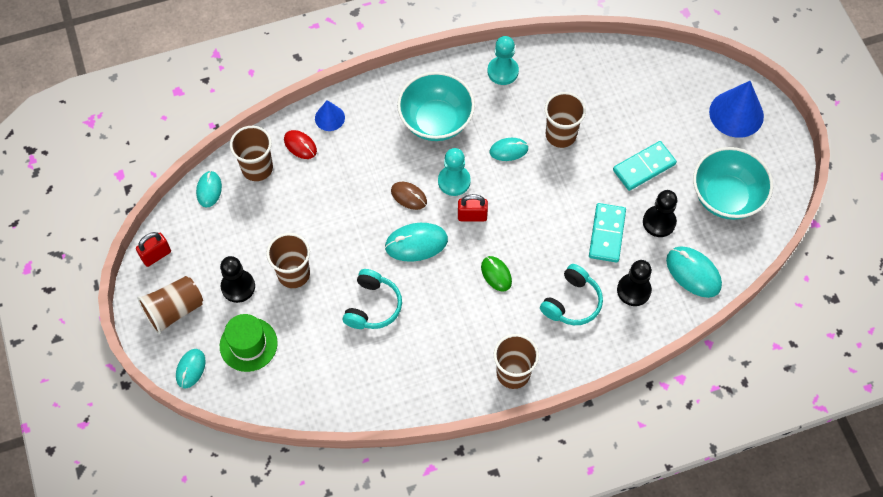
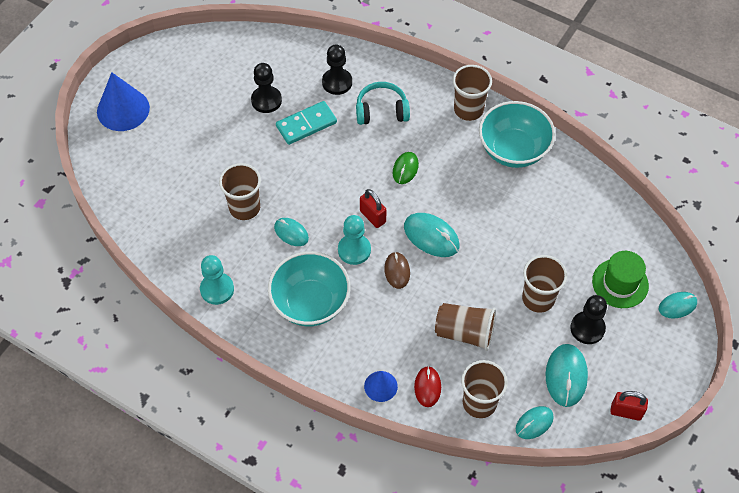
camera: 130 degrees left, 5 degrees down
brown cup [138,276,203,334] -> brown cup moved to [435,303,496,351]
turquoise headphones [343,269,402,329] -> none
turquoise domino [613,141,677,191] -> none
turquoise mouse [666,246,722,298] -> turquoise mouse moved to [546,344,588,407]
turquoise bowl [693,147,773,220] -> turquoise bowl moved to [479,101,555,168]

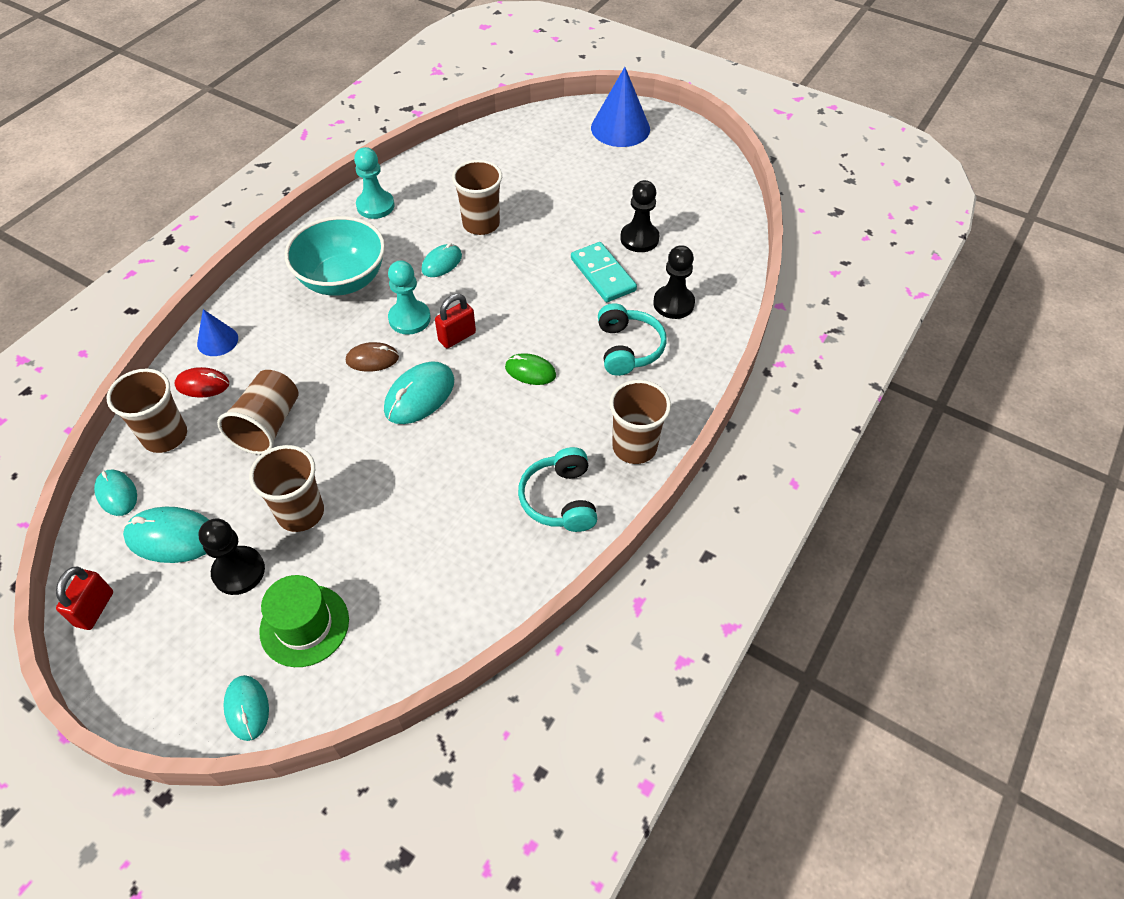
camera: 90 degrees right, 5 degrees down
turquoise bowl [479,101,555,168] -> turquoise headphones [518,447,597,532]

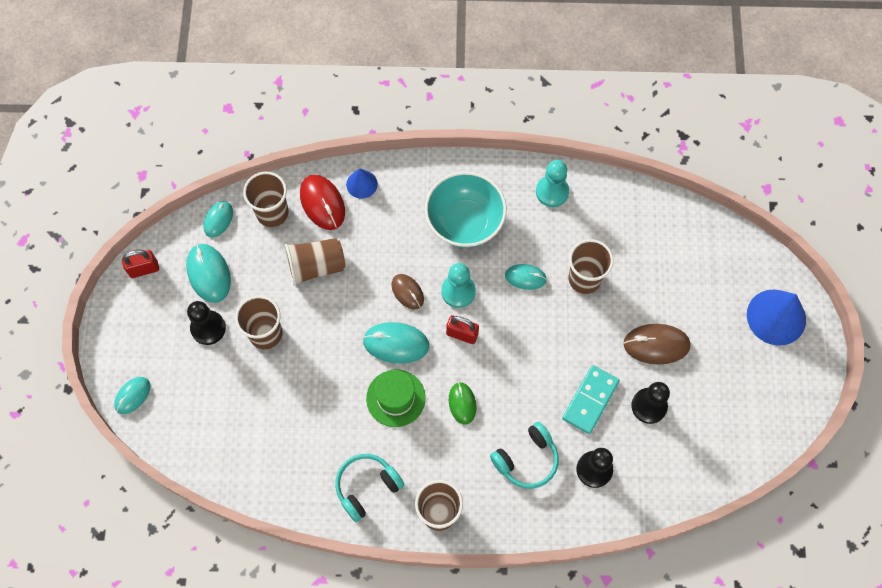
camera: 60 degrees right, 15 degrees up
red mouse [175,367,229,398] -> red mouse [300,175,345,230], size x1.56
green hat [259,575,349,667] -> green hat moved to [366,370,426,427]
none -> brown mouse [623,324,691,365]

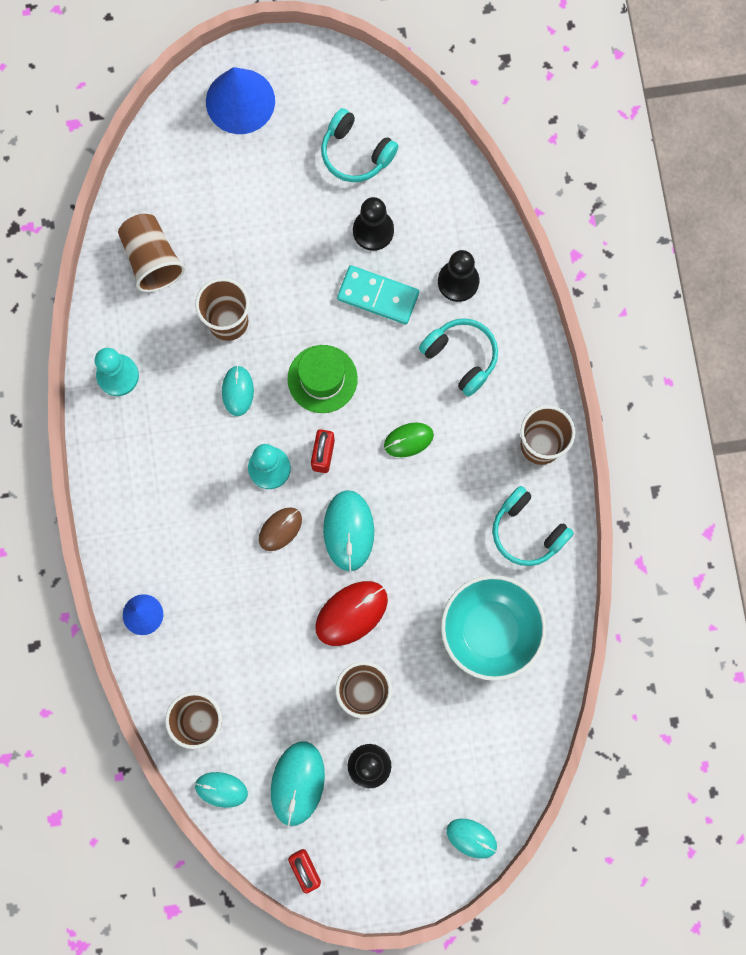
camera: 100 degrees left, 10 degrees up
turquoise mouse [186,244,231,303] -> turquoise mouse turned 45 degrees counterclockwise [271,742,325,826]
brown cup [285,238,345,286] -> brown cup moved to [118,214,185,292]
red mouse [300,175,345,230] -> red mouse moved to [315,581,388,646]
green hat [366,370,426,427] -> green hat moved to [287,345,358,413]
turquoise bowl [425,172,507,248] -> turquoise bowl moved to [441,575,547,681]
brown mouse [623,324,691,365] -> none
none -> turquoise headphones [321,108,398,182]

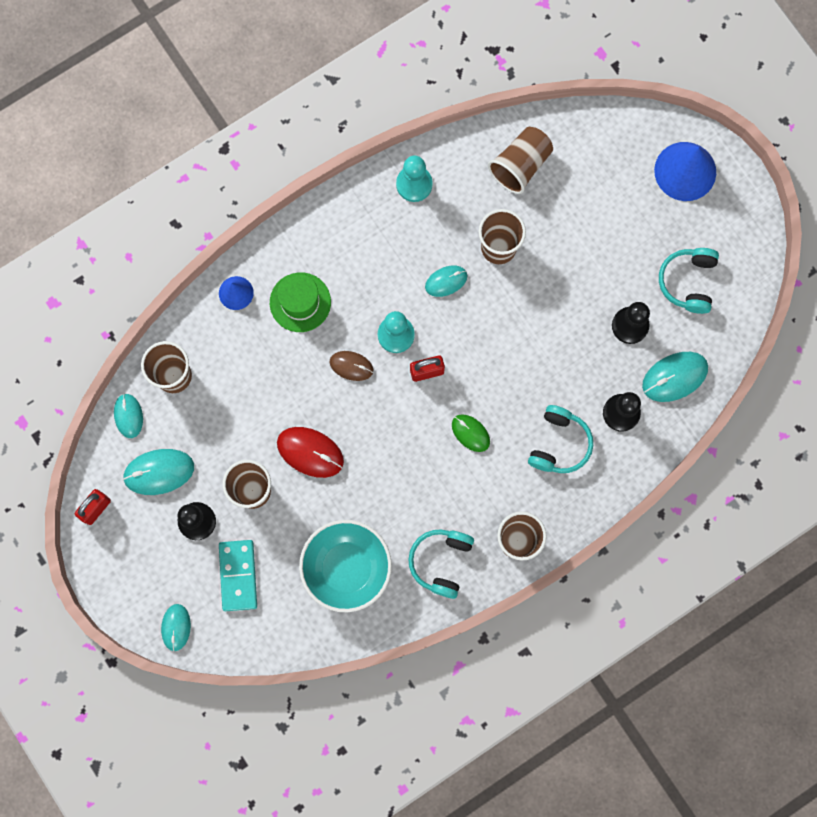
camera: 65 degrees right, 0 degrees up
green hat [287,345,358,413] -> green hat moved to [270,272,331,332]
turquoise mouse [323,490,374,571] -> turquoise mouse moved to [642,352,708,402]
turquoise domino [337,265,419,324] -> turquoise domino moved to [219,540,257,611]

